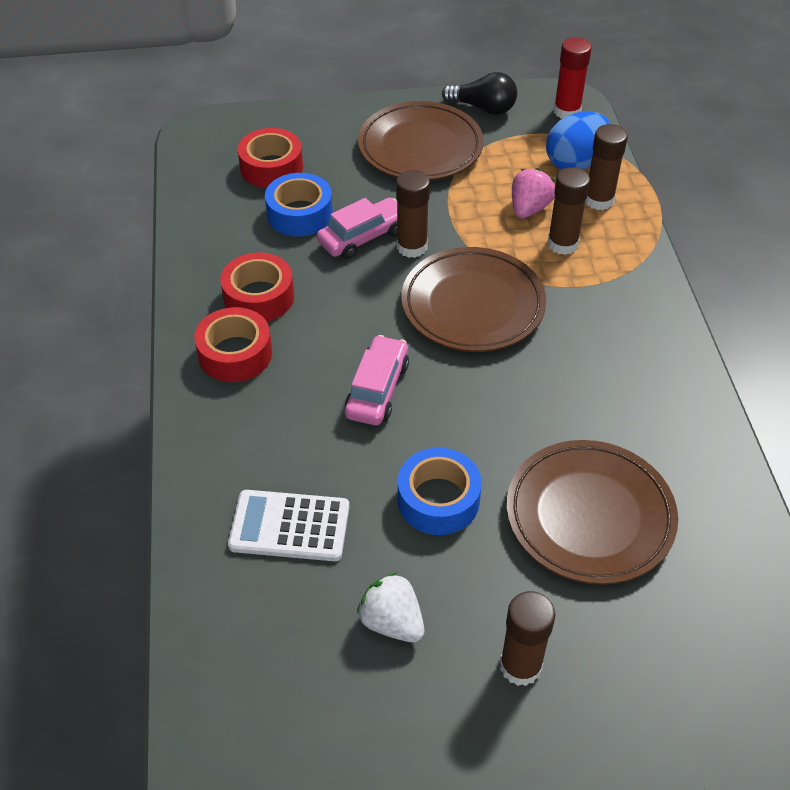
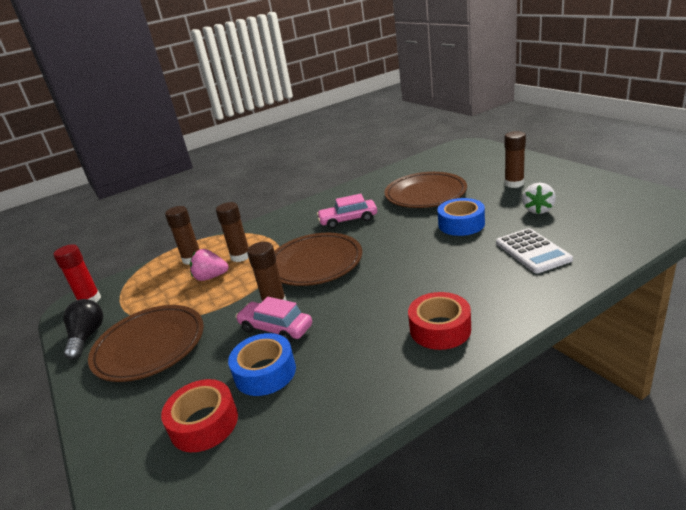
camera: 110 degrees left, 20 degrees down
red tape [220,253,294,322] -> none
pink car [344,335,409,425] -> pink car moved to [317,194,377,229]
blue egg [546,111,610,170] -> none

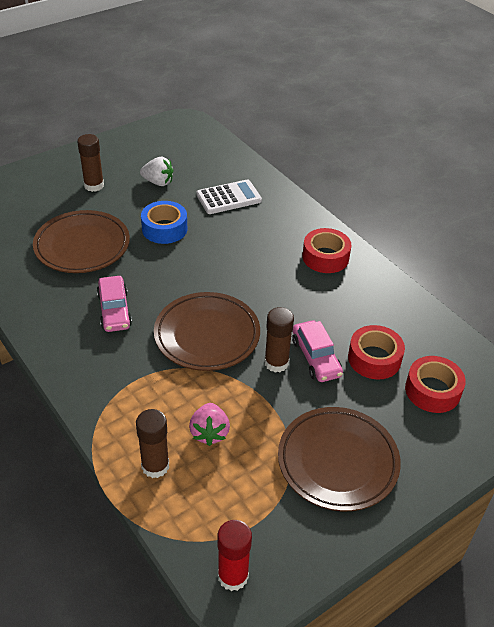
camera: 100 degrees left, 15 degrees up
black light bulb [63,299,103,360] -> none
brown glue stick [216,202,249,262] -> none
blue tape [228,333,296,396] -> red tape [348,325,405,379]
pink car [236,297,312,343] -> pink car turned 45 degrees counterclockwise [292,320,343,382]

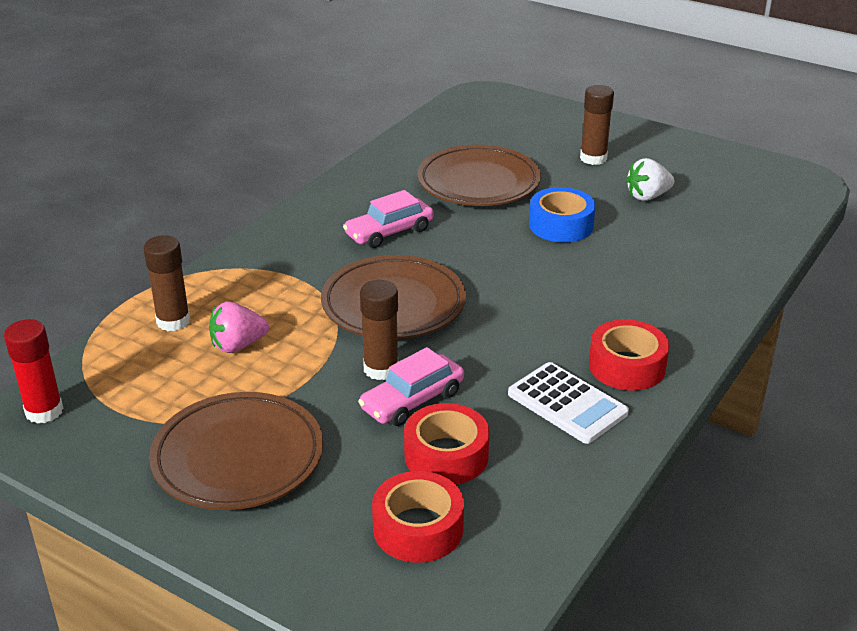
camera: 70 degrees right, 10 degrees down
white strawberry [140,157,174,186] -> white strawberry turned 75 degrees clockwise [626,158,675,201]
white calculator [196,180,262,214] -> white calculator moved to [508,362,629,444]

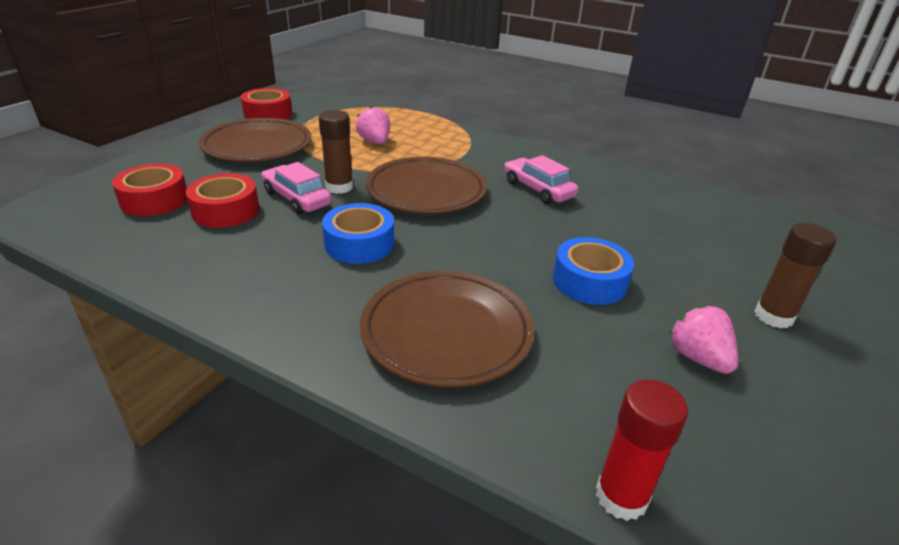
camera: 85 degrees right, 0 degrees up
red glue stick [4,319,63,424] -> red glue stick moved to [596,379,688,521]
brown glue stick [143,235,190,331] -> none
brown plate [418,145,541,206] -> brown plate moved to [360,271,534,388]
white calculator [508,362,629,444] -> none
red tape [589,319,670,391] -> red tape moved to [241,88,292,119]
white strawberry [626,158,675,201] -> pink strawberry [669,305,738,374]
none -> blue tape [322,203,394,264]

